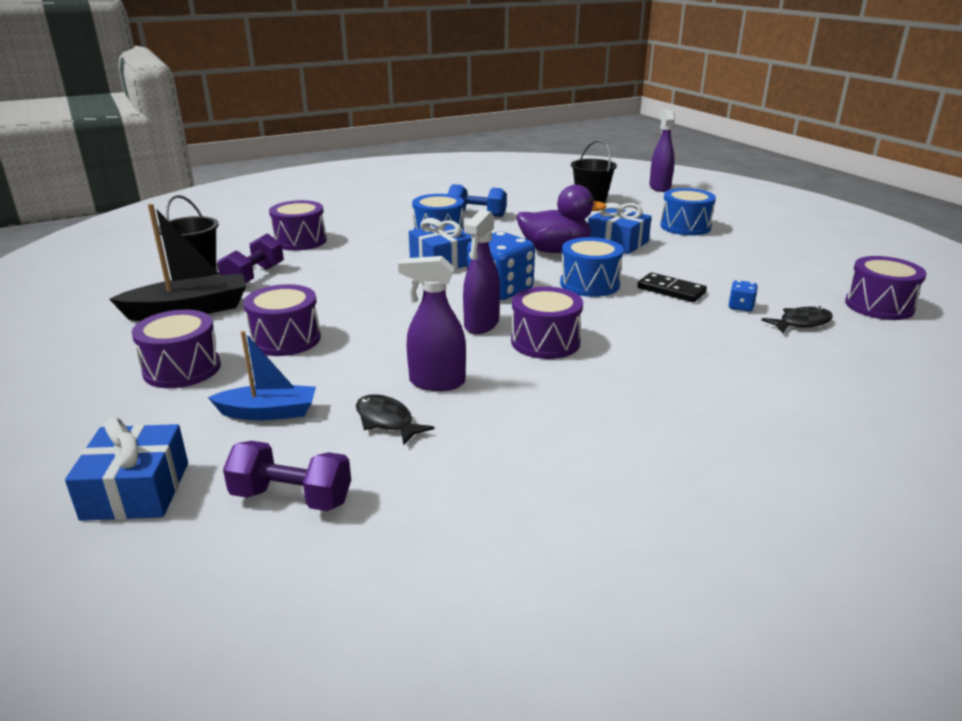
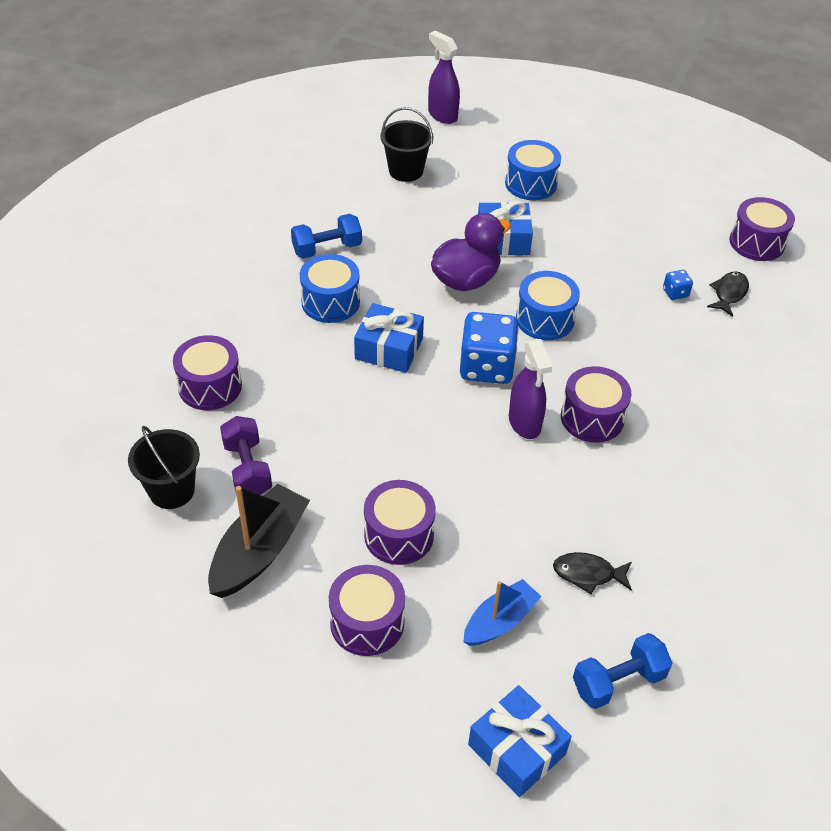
camera: 40 degrees left, 20 degrees up
purple dumbbell [223,441,351,511] -> blue dumbbell [573,633,673,709]
purple spray bottle [398,256,466,391] -> none
black domino [637,272,707,302] -> none

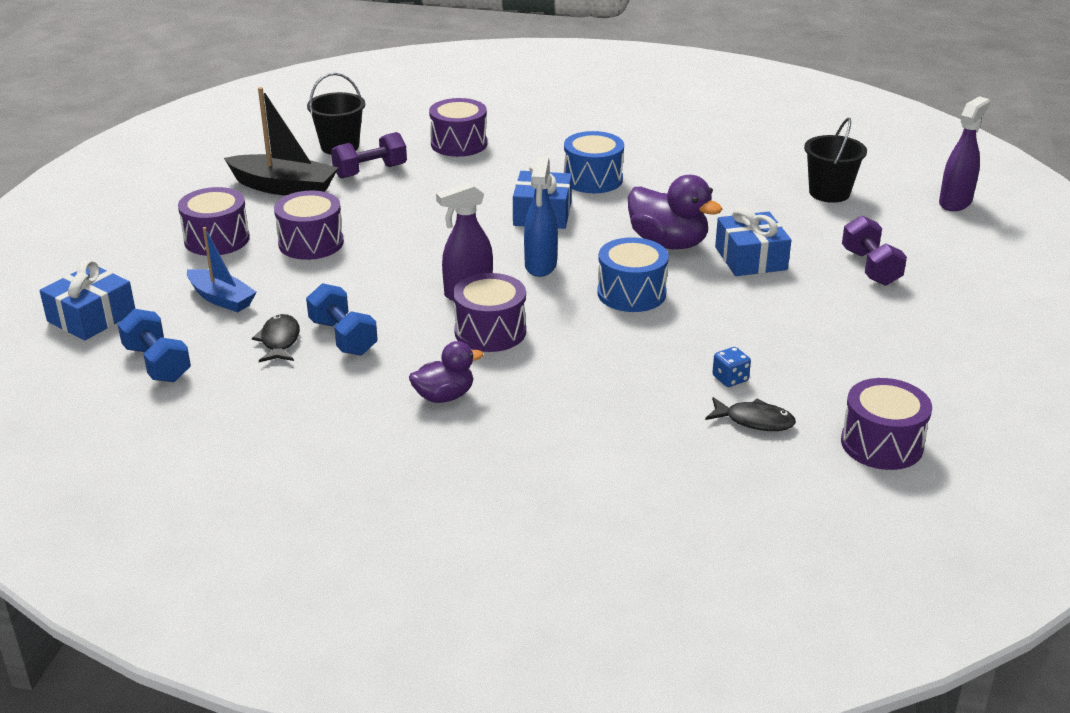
camera: 80 degrees right, 15 degrees down
blue dumbbell [291,214,362,259] -> blue dumbbell moved to [306,283,378,356]
blue dice [460,312,519,384] -> blue spray bottle [524,157,558,277]
blue drum [505,140,561,200] -> purple dumbbell [842,215,907,286]
none -> purple duck [409,341,483,403]

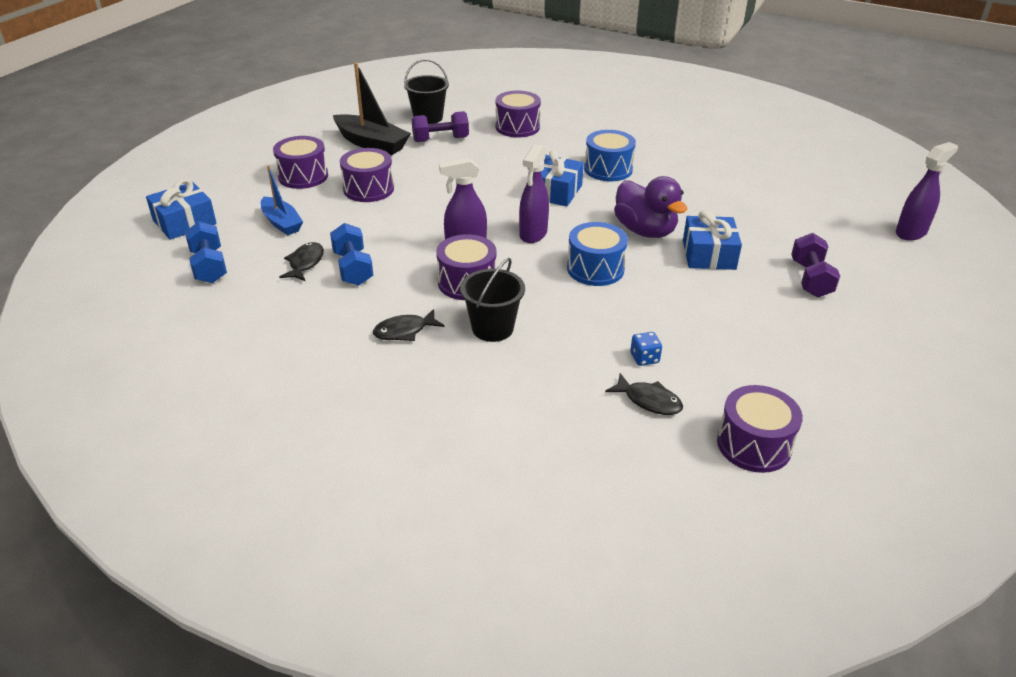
camera: 15 degrees right, 5 degrees up
purple duck [409,341,483,403] -> black fish [373,309,444,341]
blue spray bottle [524,157,558,277] -> purple spray bottle [519,144,549,243]
black bucket [804,118,867,203] -> black bucket moved to [460,258,525,342]

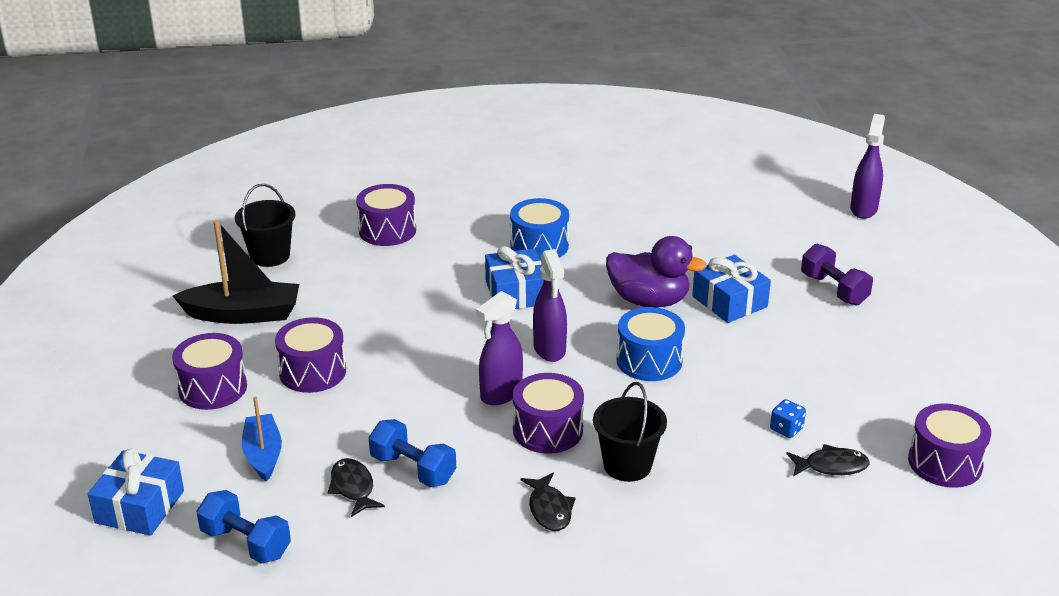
camera: 35 degrees left, 5 degrees down
blue boat [261,165,303,235] -> blue boat turned 120 degrees counterclockwise [242,396,282,482]
black fish [373,309,444,341] -> black fish turned 45 degrees counterclockwise [520,473,576,531]
purple dumbbell [412,111,469,142] -> none

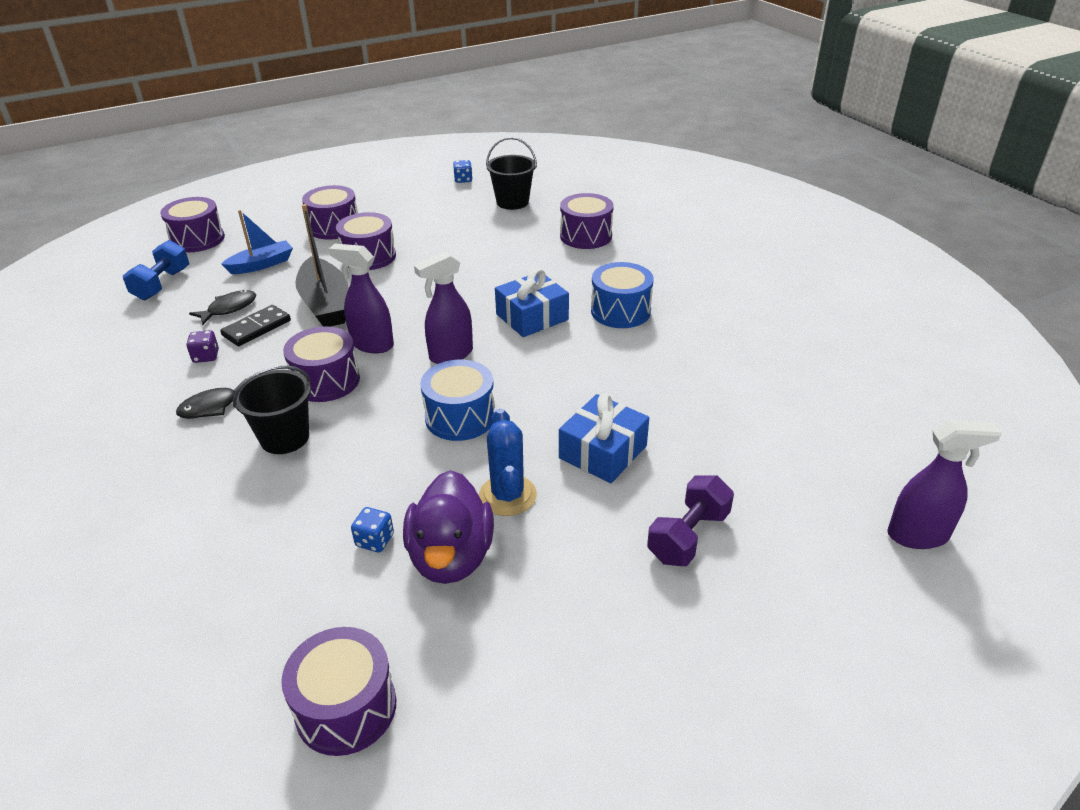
camera: 70 degrees right, 5 degrees up
blue gift [88,448,184,536] -> purple drum [160,197,225,252]
black boat [173,220,299,324] -> black boat moved to [295,204,349,327]
blue dumbbell [369,419,456,487] -> black domino [220,305,291,346]
purple duck [606,236,707,308] -> purple duck moved to [403,470,494,584]
black fish [786,444,870,476] -> none
none -> purple dice [186,330,219,363]
none -> blue dice [453,160,473,183]
none -> blue cactus [479,409,537,516]

